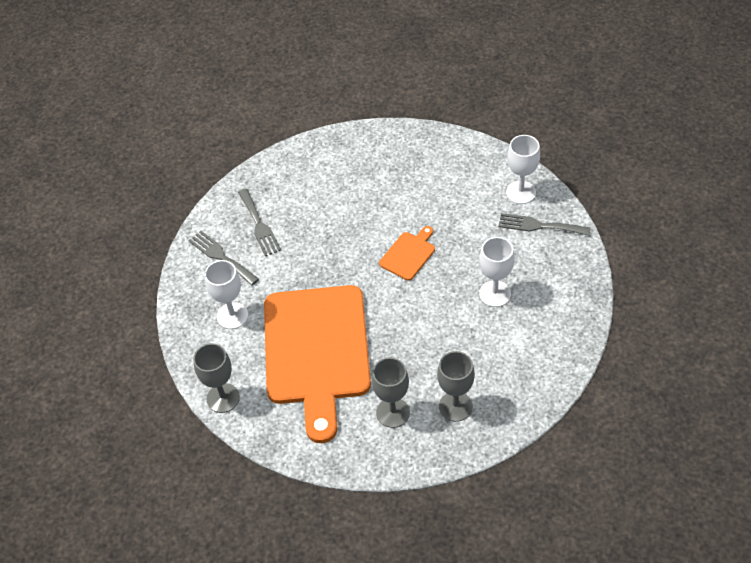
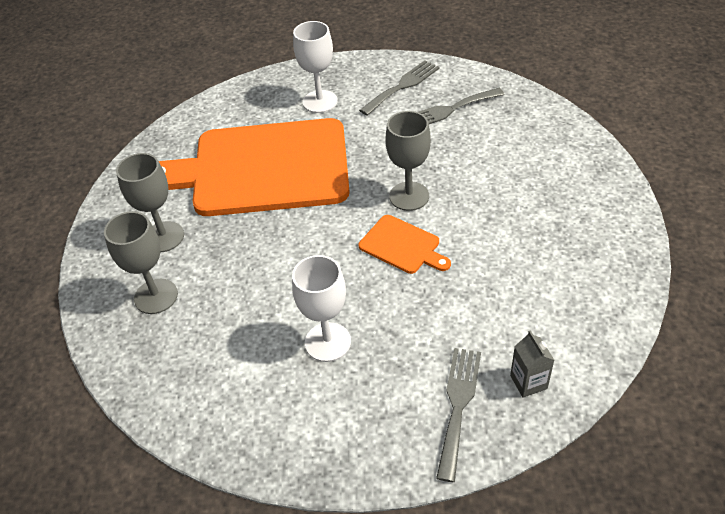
camera: 90 degrees right, 5 degrees down
grey goblet [193,343,240,413] -> grey goblet moved to [386,111,431,211]
white goblet [506,135,540,204] -> grey carton [510,330,554,398]

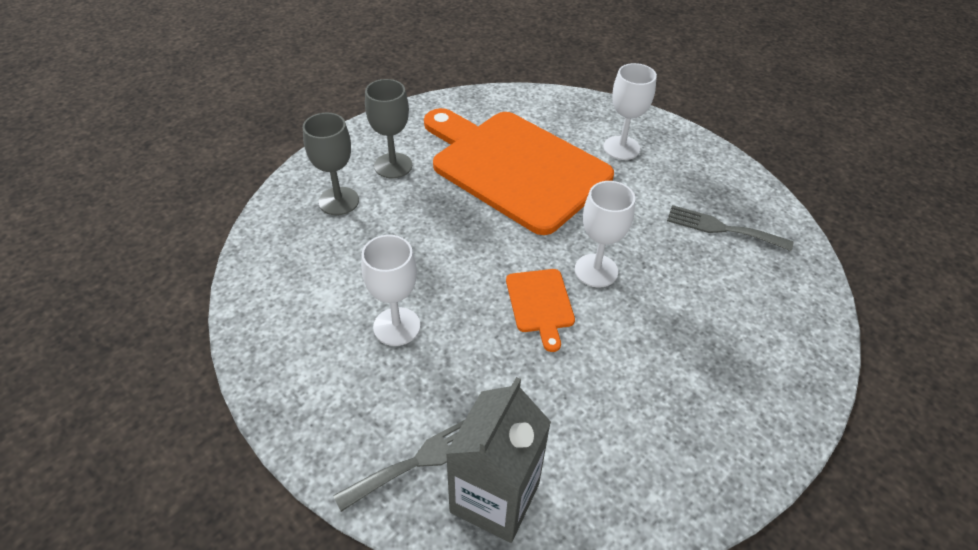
camera: 40 degrees right, 0 degrees up
grey fork [359,60,440,116] -> none
grey goblet [386,111,431,211] -> white goblet [575,181,635,288]
grey carton [510,330,554,398] -> grey carton [446,377,551,543], size x2.14

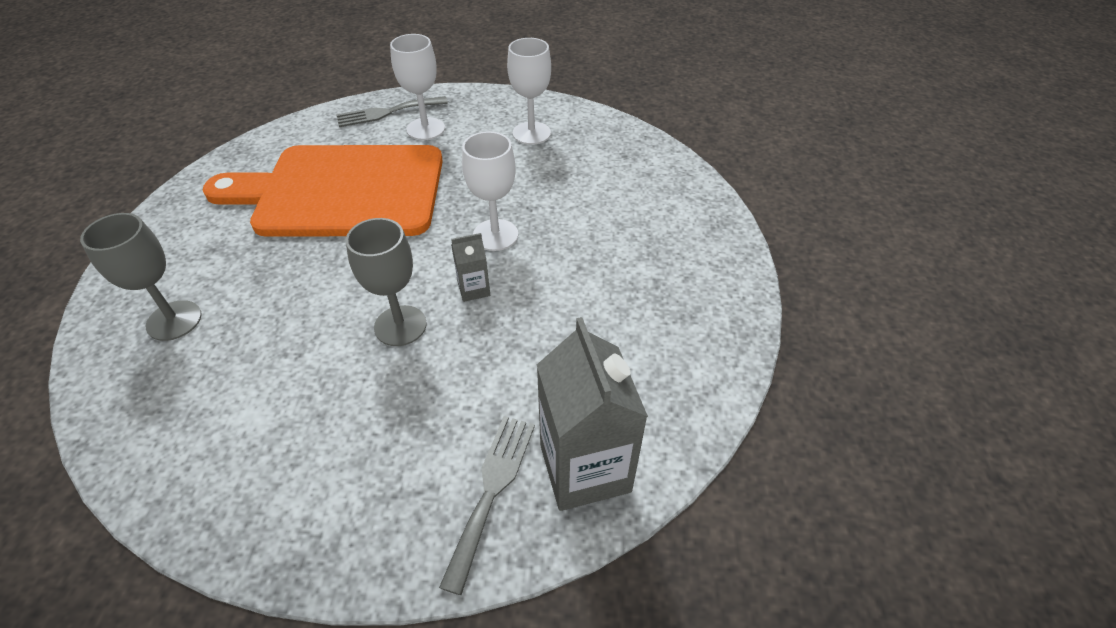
camera: 40 degrees left, 0 degrees up
white goblet [361,235,420,346] -> white goblet moved to [507,38,551,145]
grey goblet [365,79,412,178] -> grey goblet moved to [346,218,427,346]
orange cutting board [506,269,575,352] -> grey carton [451,233,490,302]
grey fork [667,205,793,251] -> grey fork moved to [336,96,448,127]

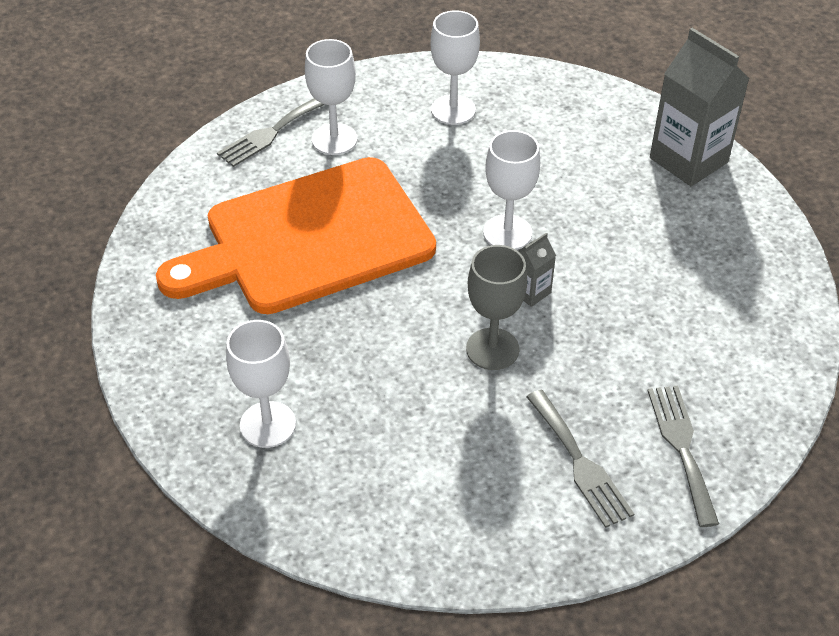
camera: 25 degrees left, 0 degrees up
grey goblet [80,213,202,341] -> white goblet [226,320,296,448]
grey carton [537,317,648,511] -> grey carton moved to [650,28,750,186]
none -> grey fork [526,390,634,528]

